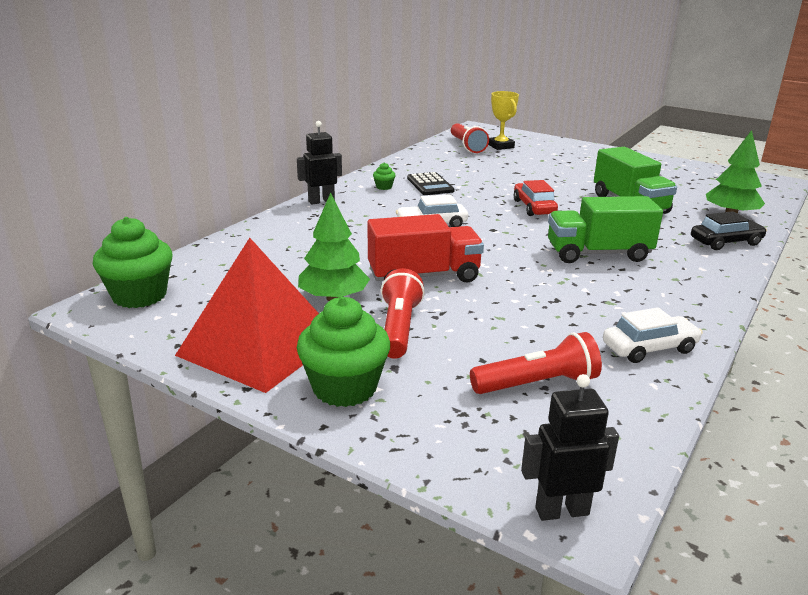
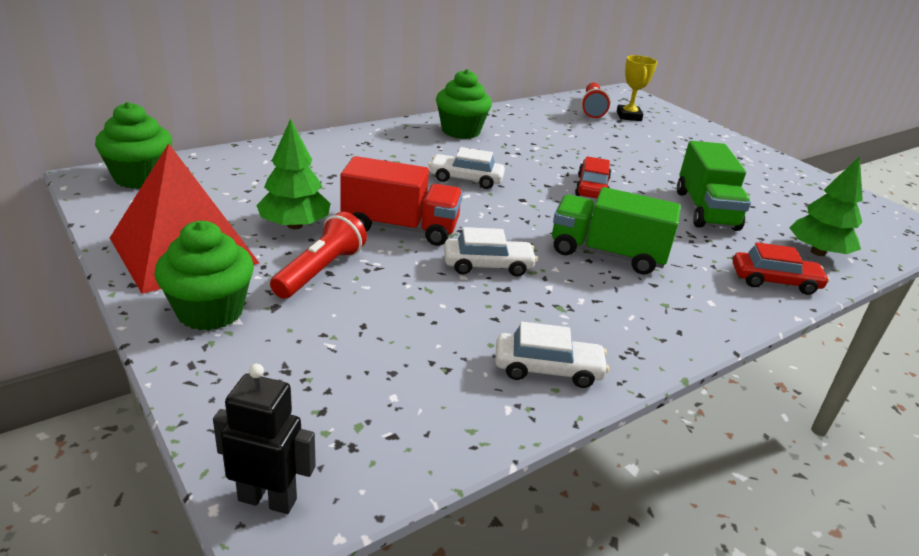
camera: 20 degrees right, 5 degrees up
black robot [297,121,342,205] -> none
green cupcake [373,162,396,190] -> green cupcake [436,69,492,139], size x2.35
black calculator [407,172,455,195] -> none
red flashlight [470,332,602,394] -> none
black car [691,211,767,250] -> red car [733,242,830,295]
none -> white car [444,227,537,277]

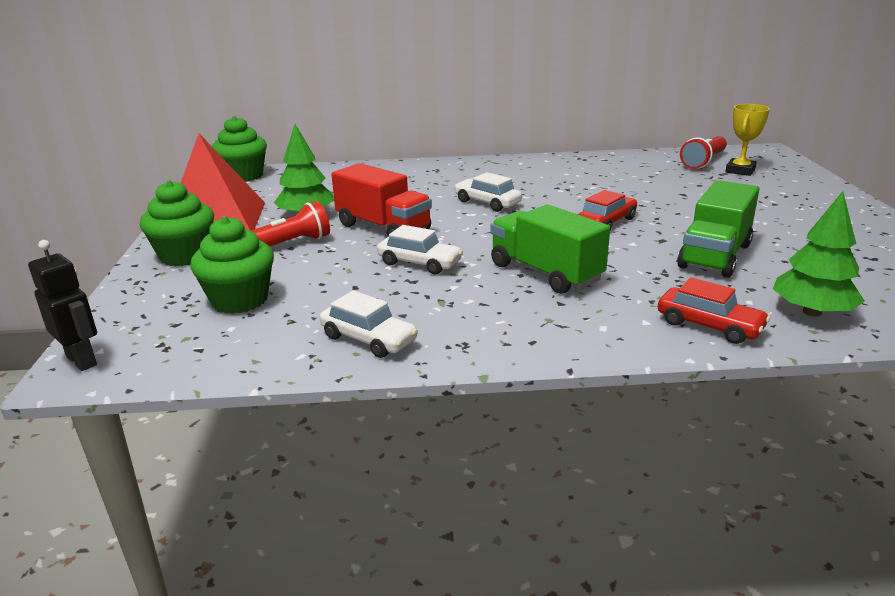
camera: 35 degrees right, 5 degrees down
green cupcake [436,69,492,139] -> green cupcake moved to [190,216,274,314]

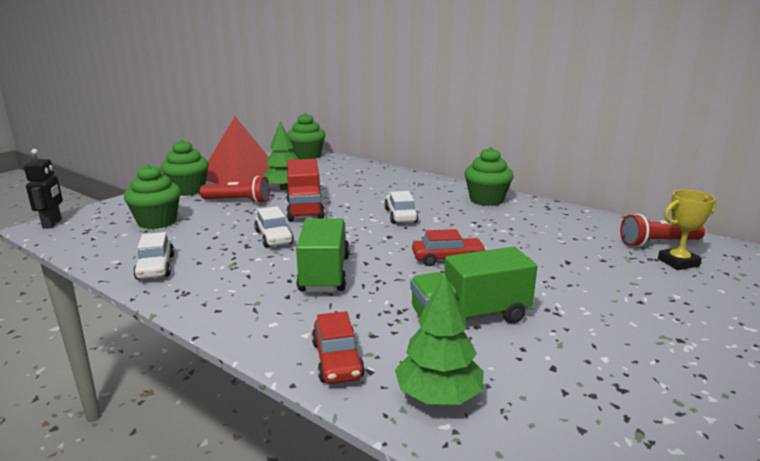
camera: 40 degrees right, 5 degrees down
none -> green cupcake [464,147,514,206]

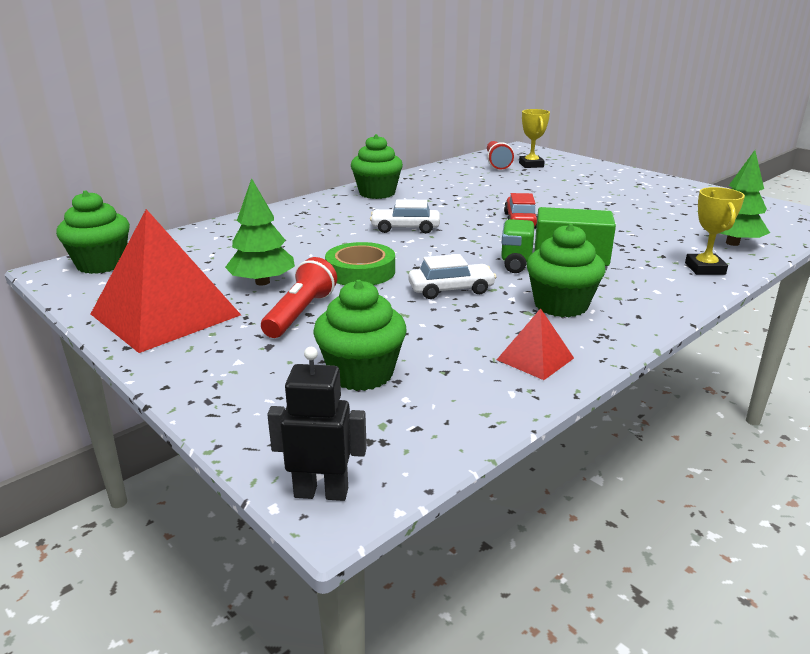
camera: 80 degrees left, 5 degrees up
white car [133,232,175,280] -> red pyramid [497,308,574,380]
green cupcake [160,140,209,196] -> green cupcake moved to [527,224,606,317]
red truck [286,159,325,222] -> green tape [325,242,395,285]
red car [312,311,365,384] -> yellow trophy [685,187,745,275]
green truck [410,247,537,323] -> none

